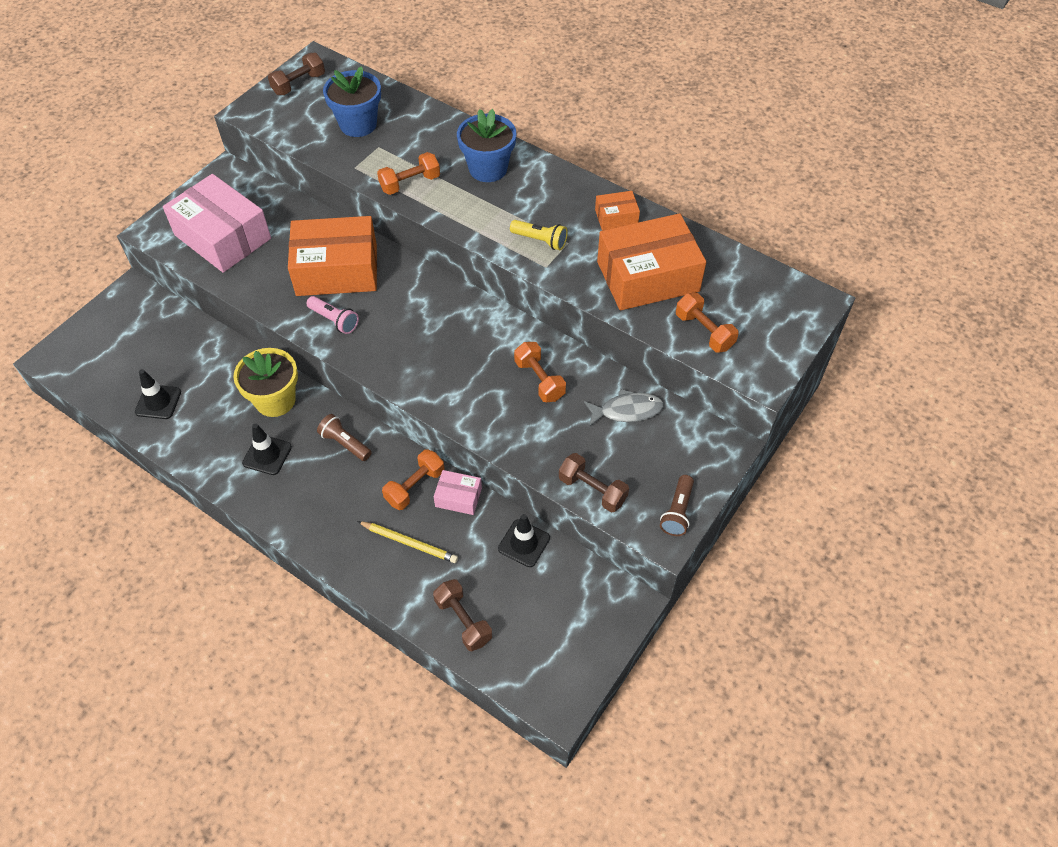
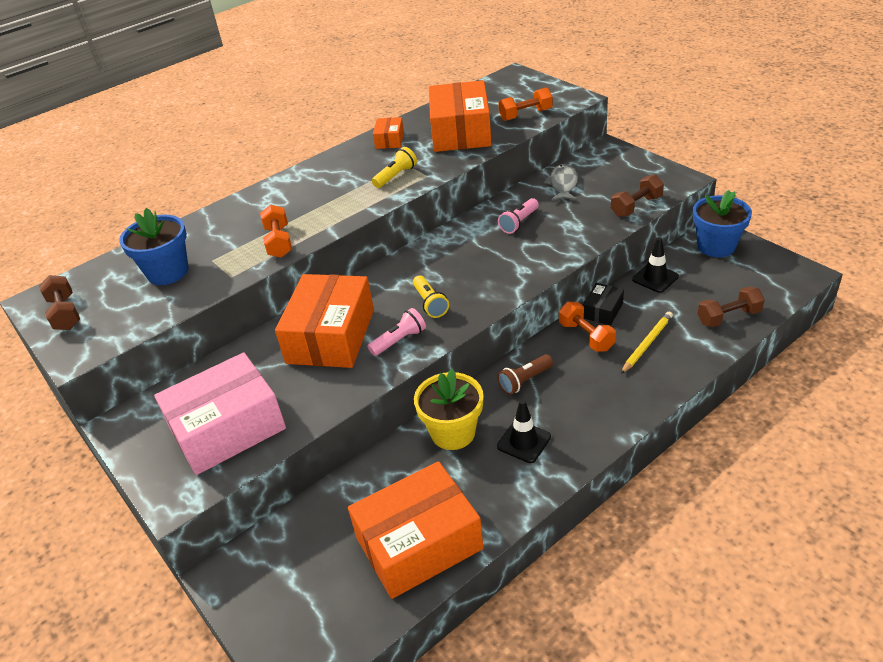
camera: 70 degrees left, 15 degrees down
black traffic cone [135,369,181,419] -> orange box [348,461,484,599]
pink box [434,470,482,515] -> black box [583,283,624,326]
blue flower pot [457,109,516,182] -> blue flower pot moved to [693,190,752,257]
orange dumbbell [514,342,566,402] -> pink flashlight [498,198,539,234]
brown flashlight [660,475,694,536] -> none
none -> yellow flashlight [413,276,449,318]

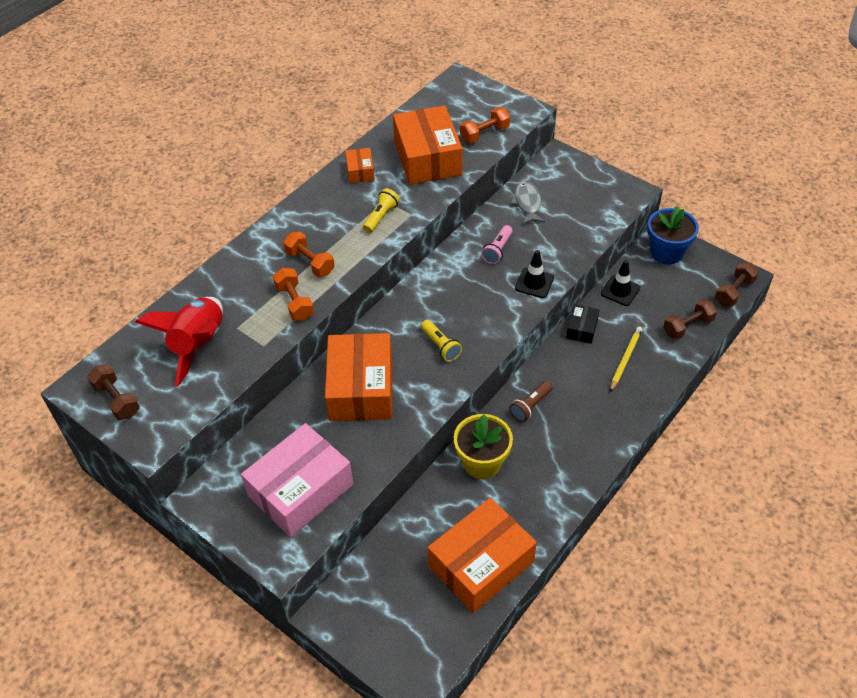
camera: 15 degrees left, 10 degrees up
blue flower pot [119,208,189,285] -> red rocket [135,297,223,386]
pink flashlight [368,308,426,356] -> none
black traffic cone [497,399,551,463] -> black traffic cone moved to [515,250,554,298]
orange dumbbell [559,302,616,352] -> orange dumbbell moved to [283,232,335,277]
brown dumbbell [611,175,664,217] -> brown dumbbell moved to [715,262,759,307]

